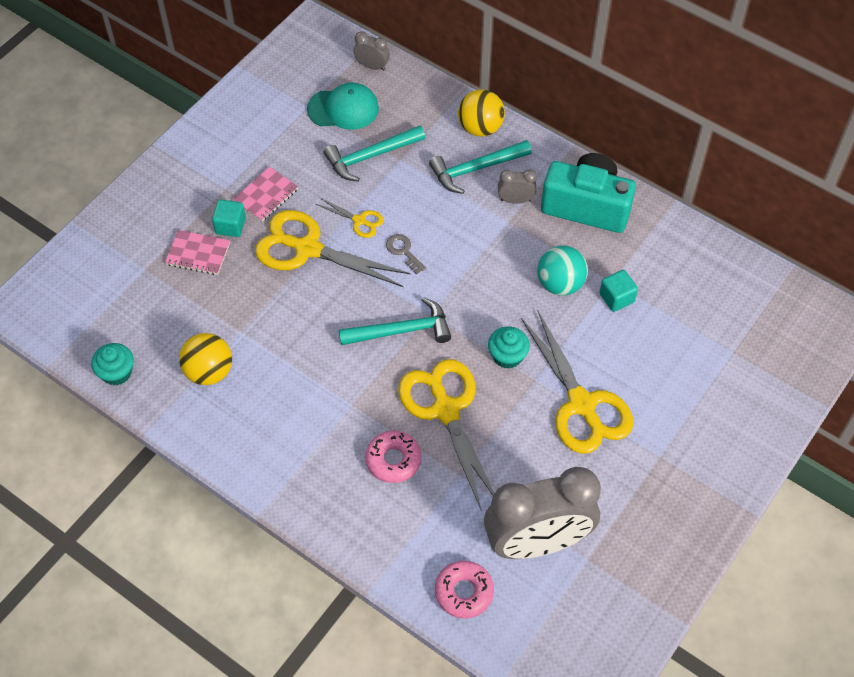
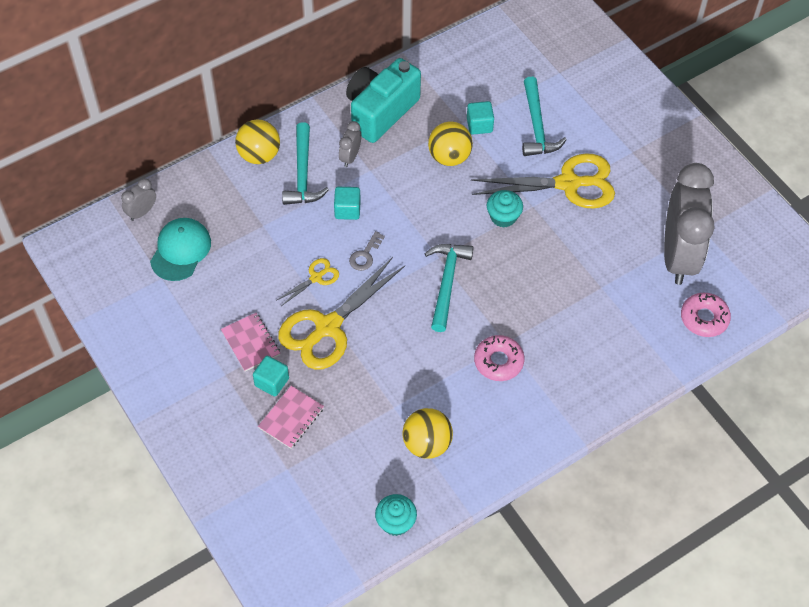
camera: 70 degrees left, 0 degrees up
turquoise hammer [324,125,425,181] -> turquoise hammer moved to [522,77,567,156]
pink donut [365,430,422,483] -> pink donut moved to [474,335,524,381]
grey key [386,234,426,274] -> grey key turned 45 degrees counterclockwise [349,231,385,271]
yellow scissors [398,359,495,509] -> none
turquoise ball [537,245,588,296] -> yellow ball [428,121,473,166]
none -> turquoise cube [334,187,361,220]

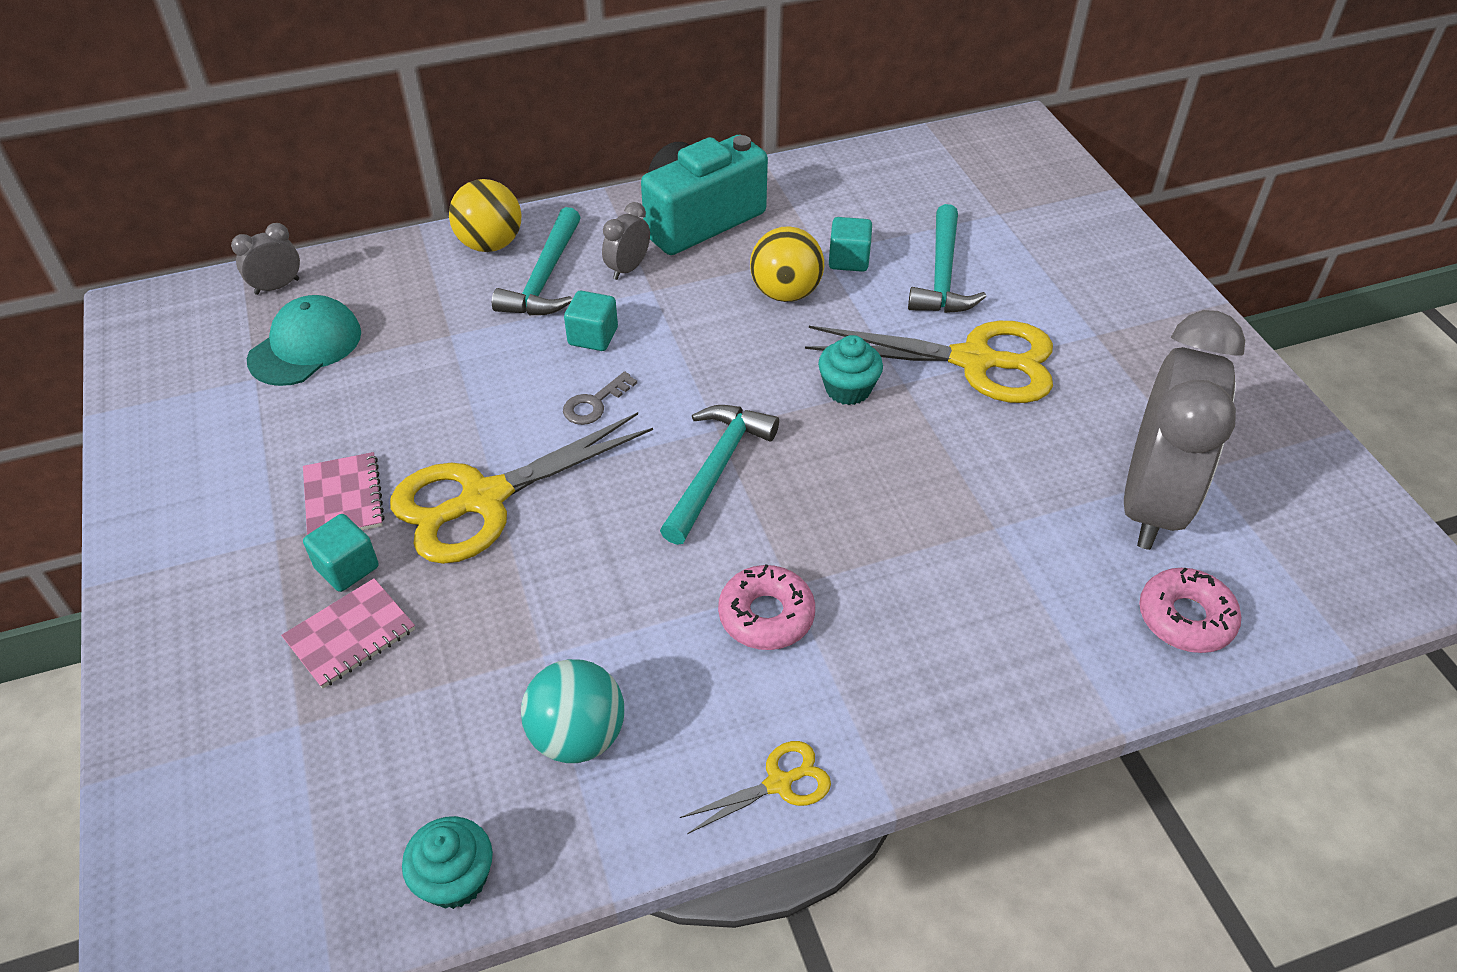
camera: 15 degrees right, 10 degrees down
yellow scissors [277,258,339,306] -> yellow scissors moved to [680,741,831,834]
yellow ball [402,408,453,459] -> turquoise ball [521,659,624,763]

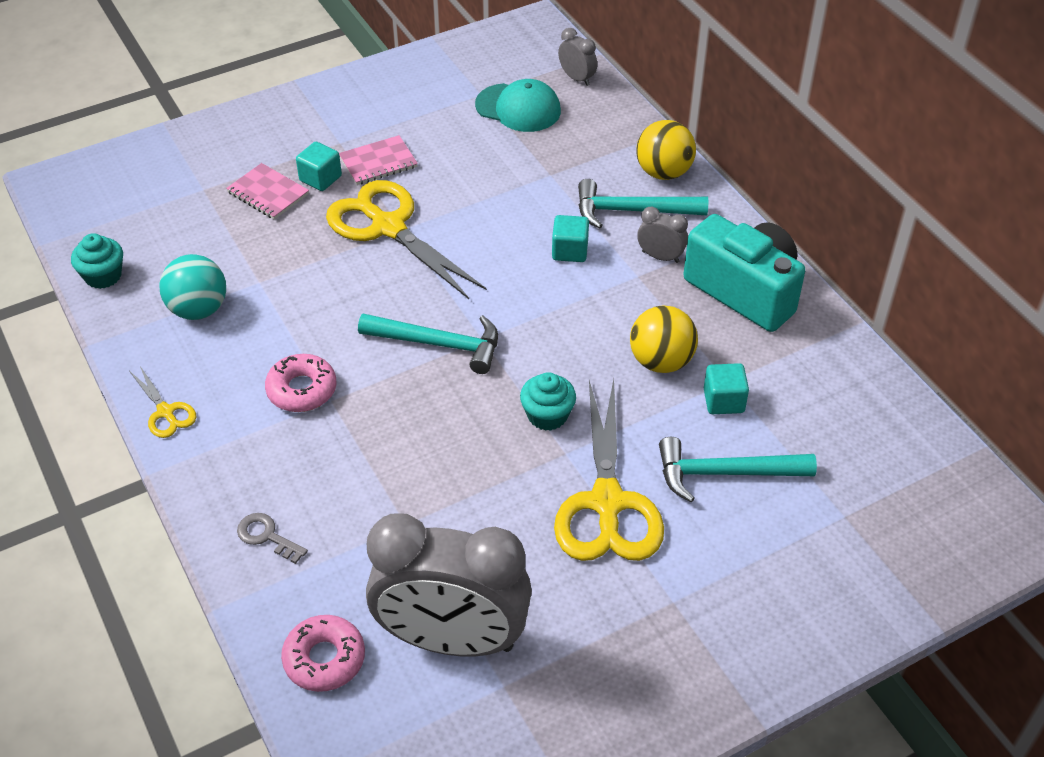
camera: 80 degrees right, 0 degrees up
grey key [563,371,637,425] -> grey key moved to [237,513,308,564]

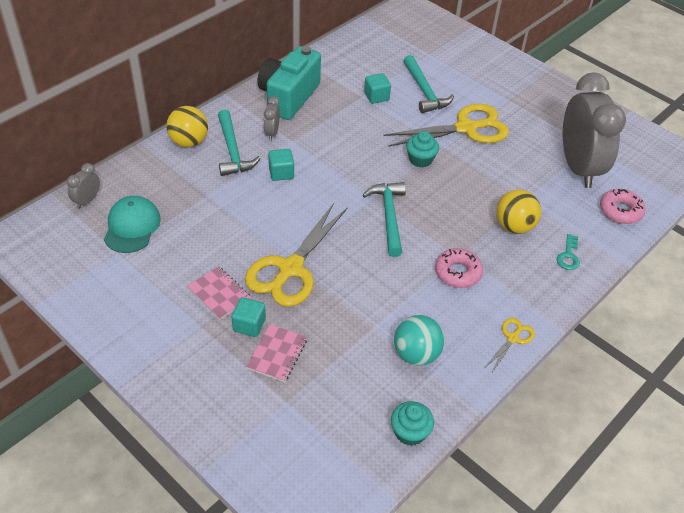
camera: 110 degrees left, 0 degrees up
grey key [237,513,308,564] -> turquoise key [557,234,580,270]
yellow ball [630,305,698,373] -> yellow ball moved to [496,190,541,234]

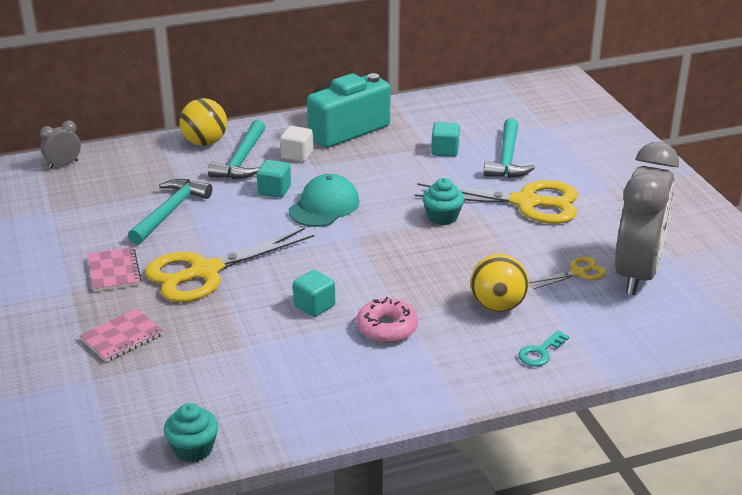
camera: 30 degrees right, 15 degrees down
turquoise cap [104,196,161,253] -> turquoise cap moved to [289,174,359,227]
turquoise cube [232,297,266,337] -> turquoise cube moved to [293,270,335,317]
grey clock [264,96,280,141] -> white cube [280,126,313,162]
turquoise hammer [363,182,406,257] -> turquoise hammer moved to [128,179,212,245]
turquoise ball [394,315,445,366] -> none
yellow scissors [486,318,535,372] -> yellow scissors moved to [529,257,607,289]
pink donut [600,189,646,224] -> none

